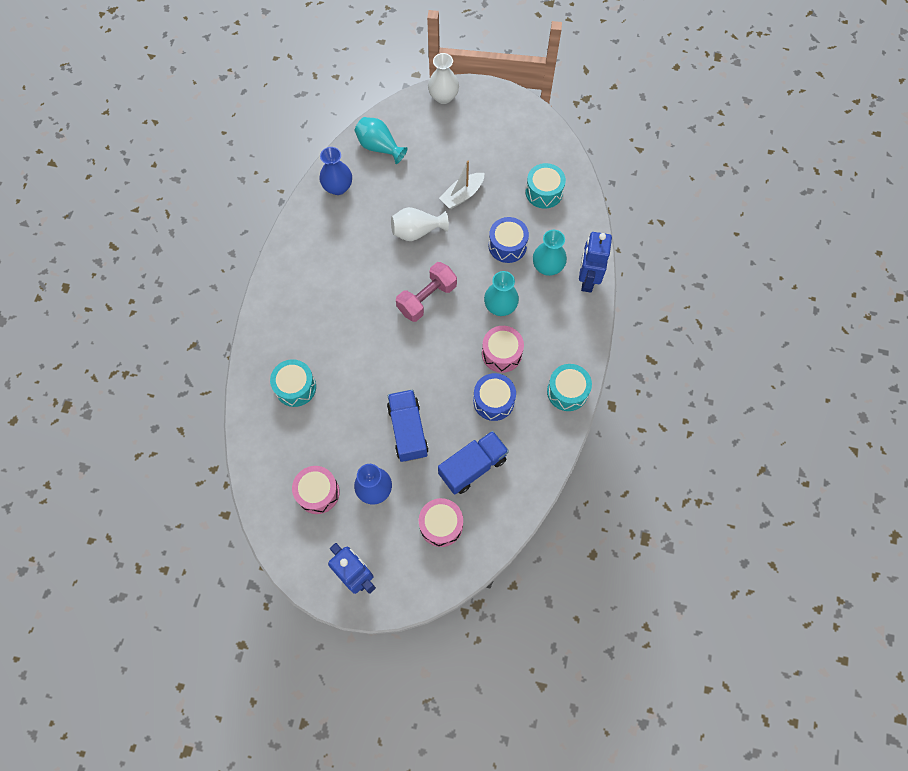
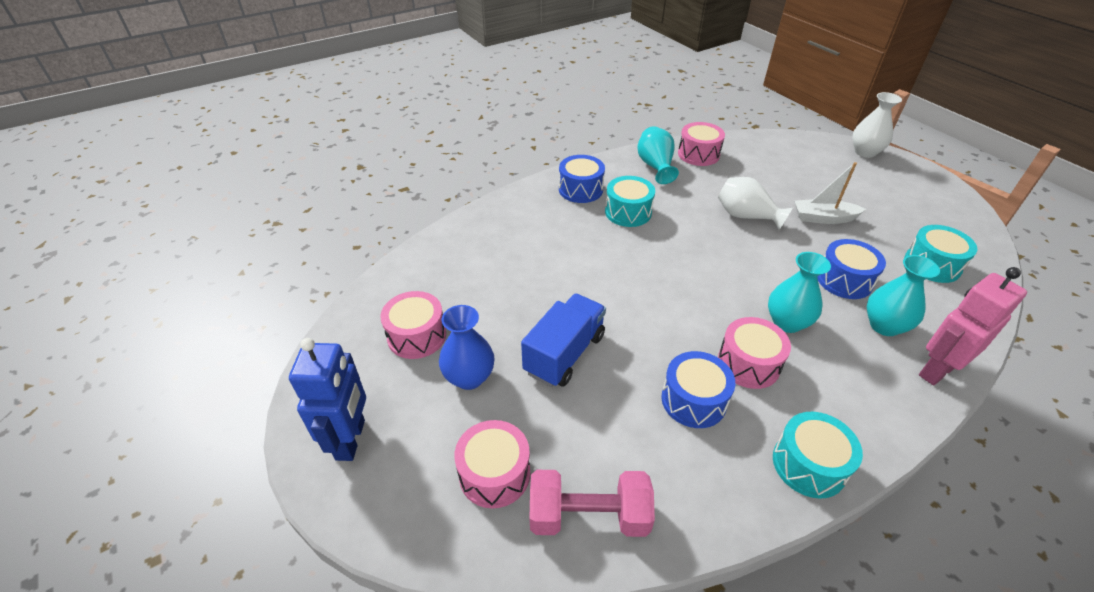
camera: 45 degrees right, 25 degrees down
turquoise drum [270,359,316,407] -> turquoise drum moved to [605,176,655,227]
blue vase [319,147,352,195] -> pink drum [678,122,725,166]
turquoise vase [355,117,408,164] -> turquoise vase moved to [637,126,679,184]
pink dumbbell [396,262,457,322] -> pink dumbbell moved to [530,470,655,537]
blue truck [438,431,509,495] -> none
blue robot [579,232,612,293] -> pink robot [919,267,1027,385]
none -> blue drum [559,155,605,203]

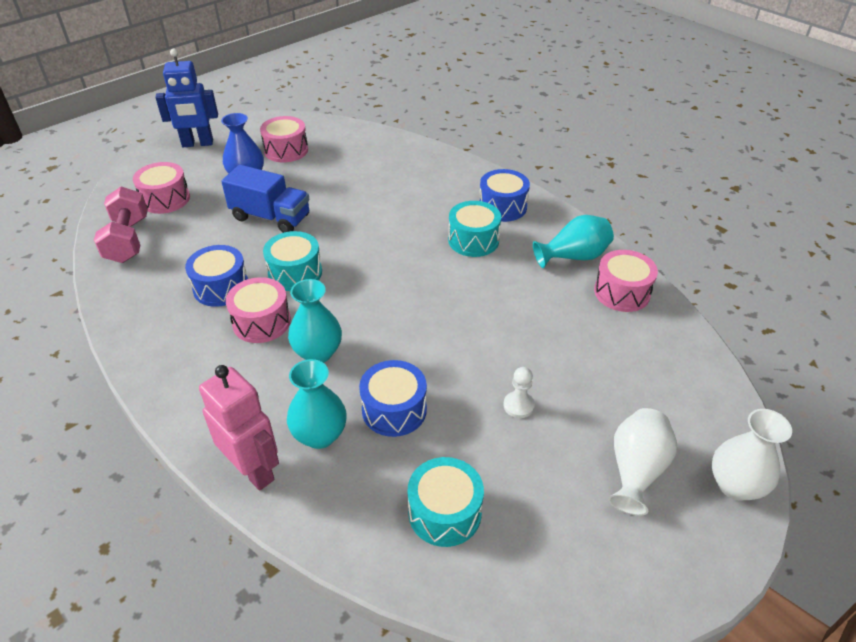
camera: 80 degrees right, 0 degrees up
white vase [718,177,793,230] -> white vase moved to [608,408,677,516]
turquoise drum [773,412,863,499] -> turquoise drum moved to [263,231,322,291]
white boat [794,162,866,224] -> white pawn [503,367,535,418]

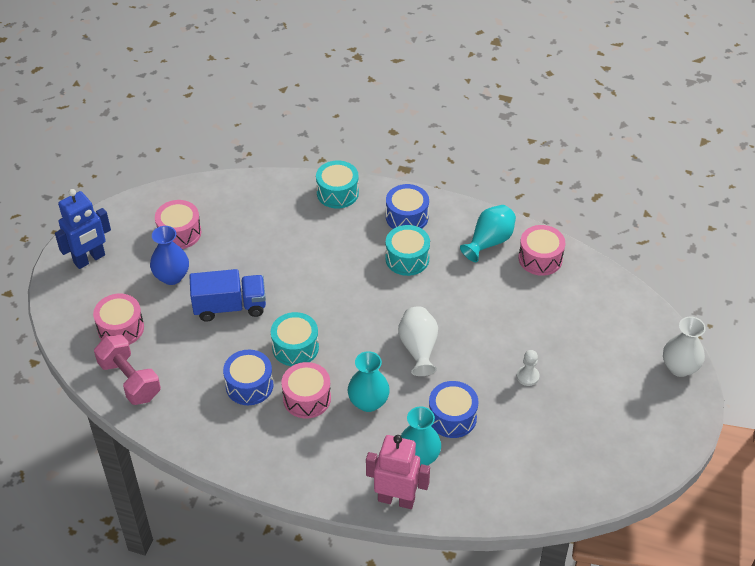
camera: 30 degrees left, 5 degrees up
turquoise drum [408,457,484,547] -> turquoise drum moved to [316,160,359,209]
white vase [608,408,677,516] -> white vase moved to [398,306,438,376]

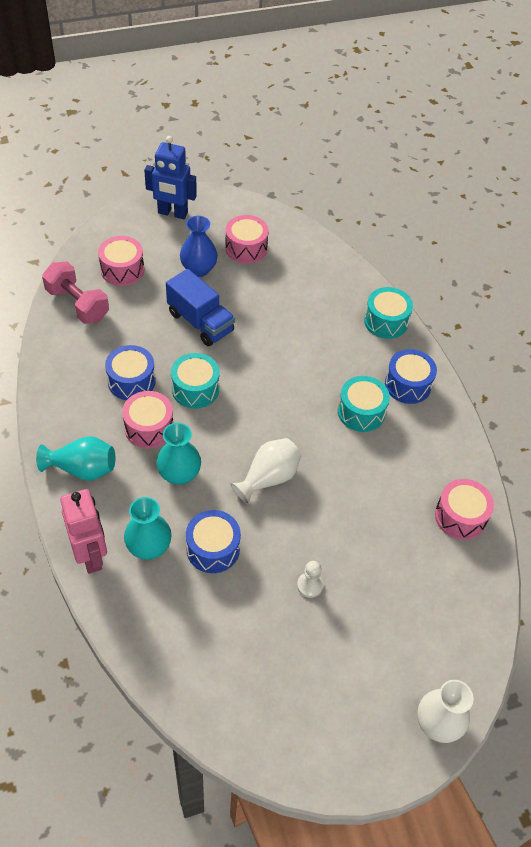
camera: 50 degrees right, 5 degrees up
pink dumbbell [94,335,161,405] -> pink dumbbell turned 60 degrees counterclockwise [42,262,109,324]
turquoise vase [460,205,516,262] -> turquoise vase moved to [36,436,115,481]

